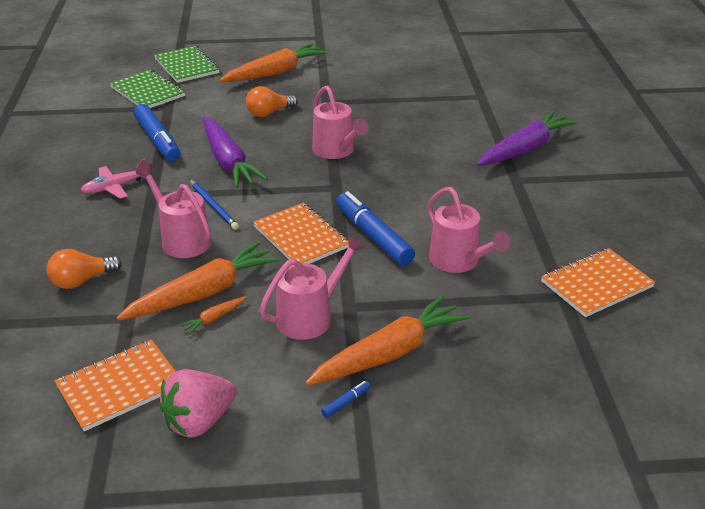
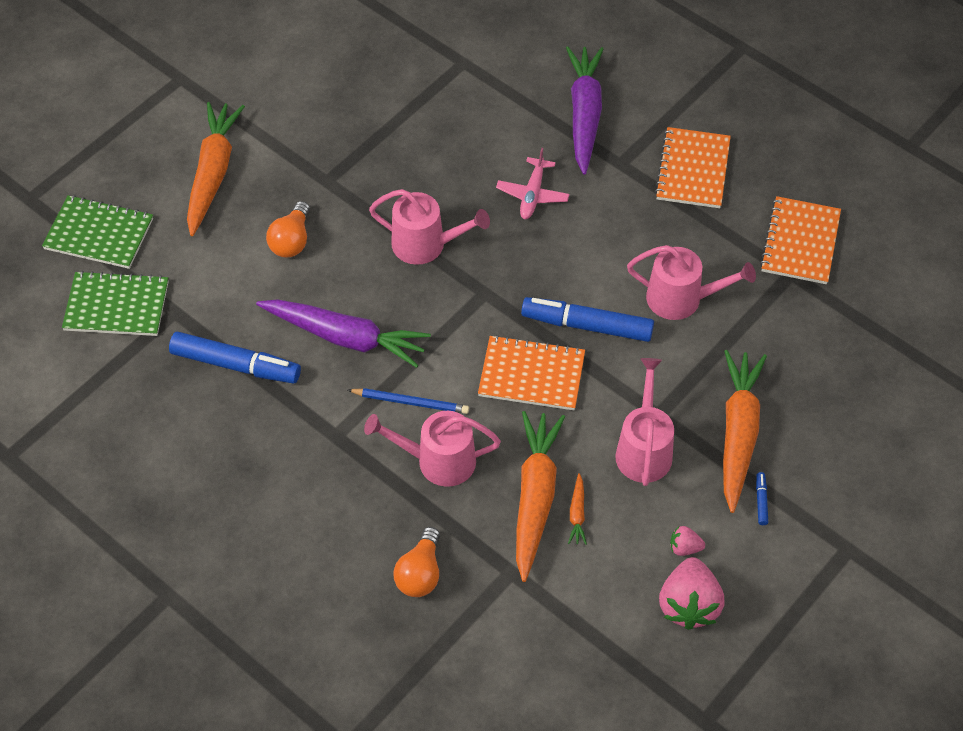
camera: 45 degrees left, 20 degrees up
orange notebook [55,340,176,431] -> orange notebook moved to [655,127,731,208]
pink plane [81,159,146,199] -> pink plane moved to [496,148,570,219]
none -> pink strawberry [670,526,705,556]

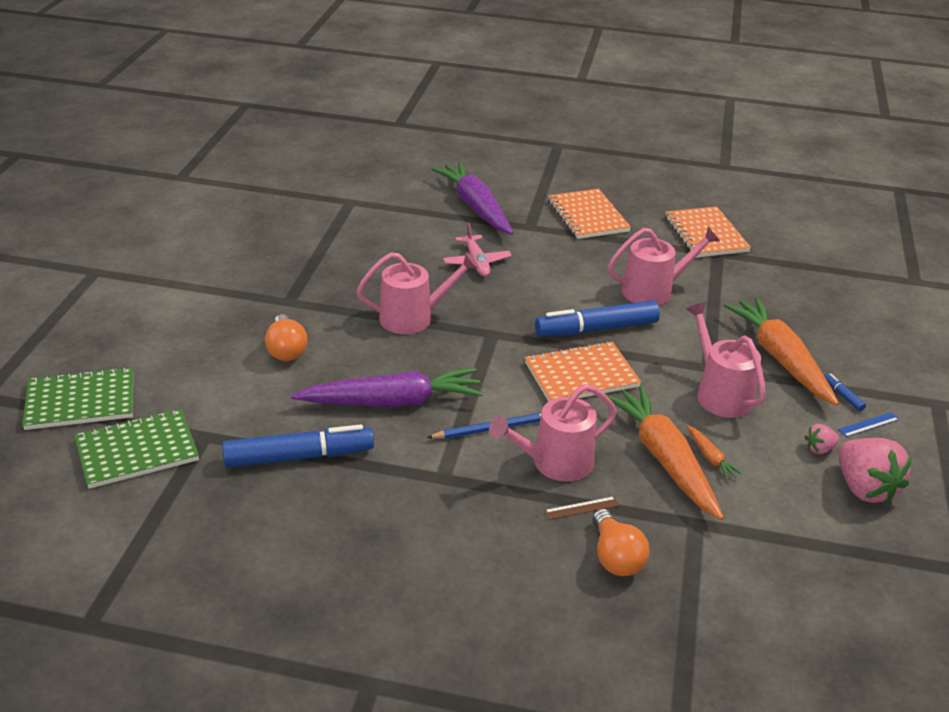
camera: 30 degrees left, 20 degrees down
orange carrot [187,102,245,236] -> none
none -> brown ruler [544,496,619,520]
none -> blue ruler [838,412,899,437]

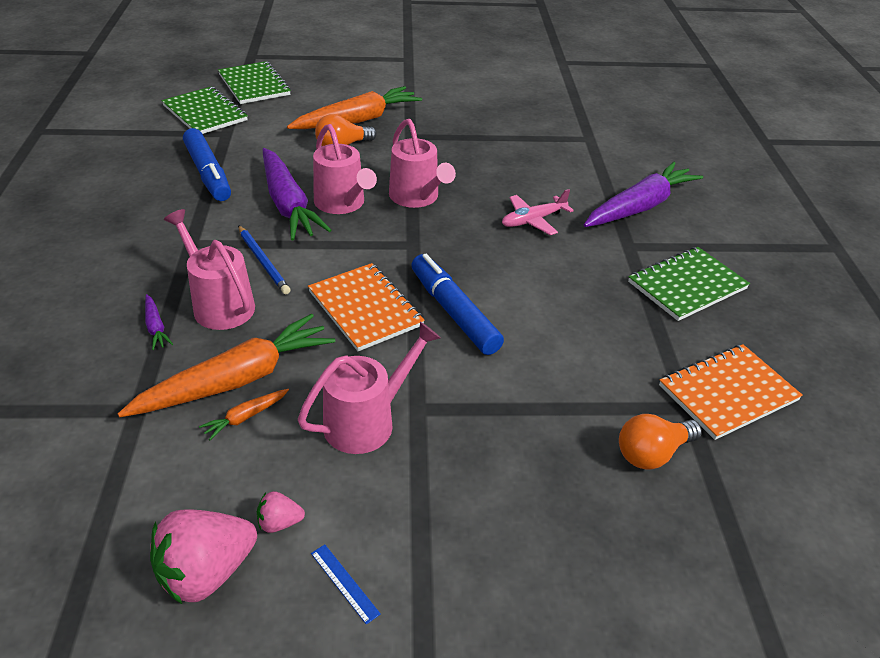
camera: 75 degrees right, 5 degrees up
brown ruler [544,496,619,520] -> purple carrot [145,294,173,350]
orange notebook [548,189,631,239] -> green notebook [628,247,750,321]
orange light bulb [593,509,649,576] -> orange light bulb moved to [619,414,702,470]
pink watering can [608,227,720,305] -> pink watering can moved to [313,124,377,214]
orange carrot [724,298,839,406] -> orange carrot moved to [287,86,422,129]
pink strawberry [805,424,839,454] -> pink strawberry turned 60 degrees counterclockwise [257,491,305,533]
blue marker [824,373,866,411] -> none

